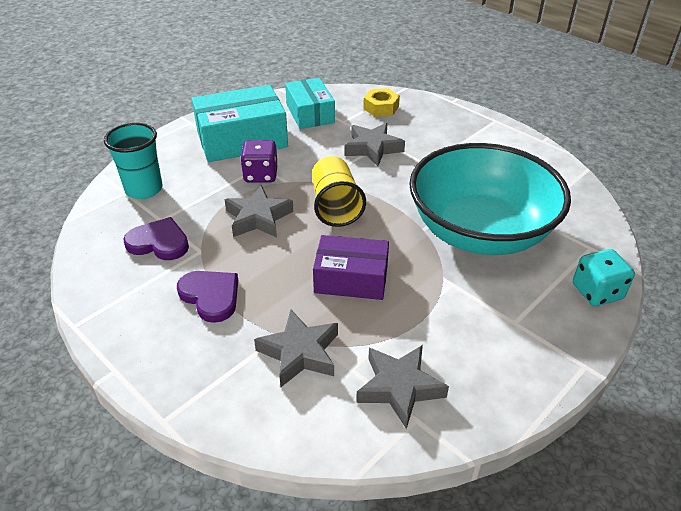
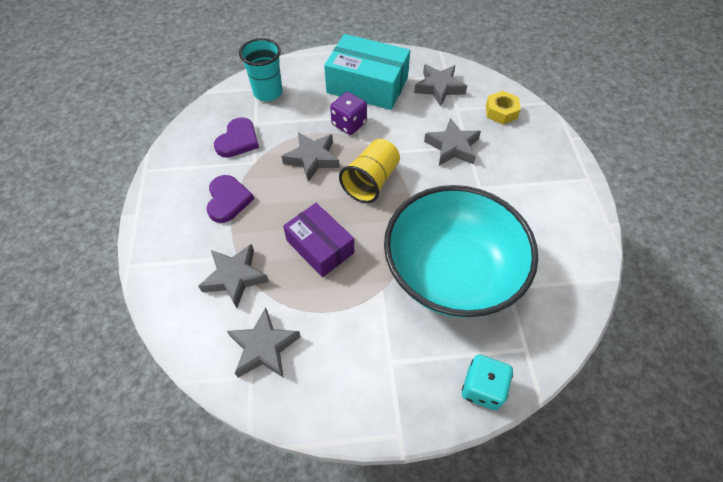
camera: 40 degrees right, 15 degrees up
purple heart [123,217,189,260] -> purple heart turned 60 degrees clockwise [214,117,259,158]
turquoise box [285,78,335,129] -> grey star [414,65,467,107]

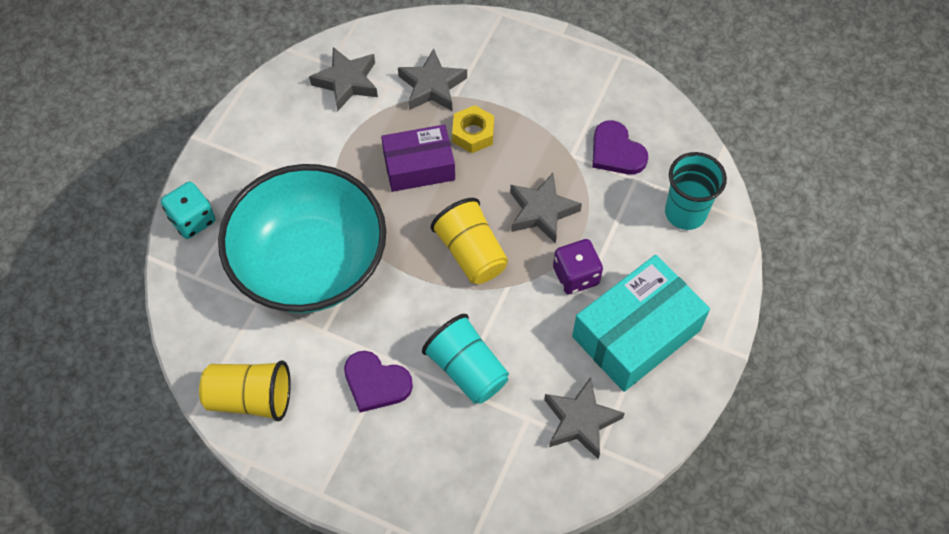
camera: 120 degrees right, 5 degrees up
purple heart [207,175,254,223] -> purple heart moved to [344,351,413,413]
grey star [424,118,481,166] -> turquoise cup [422,314,509,404]
yellow nut [486,91,521,124] -> yellow nut moved to [452,105,494,153]
none -> yellow cup [199,360,291,422]

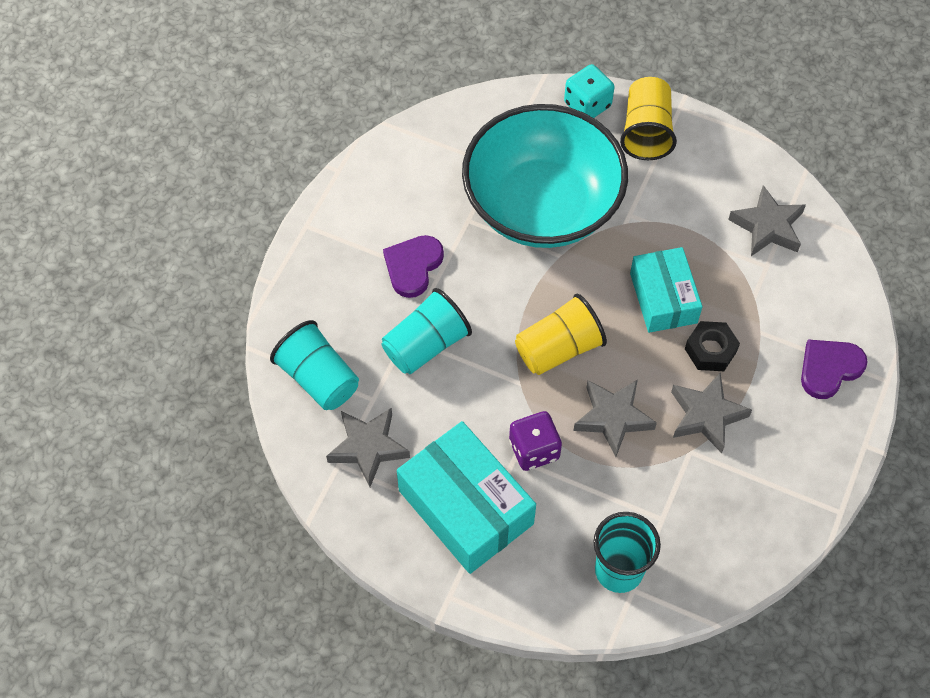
camera: 90 degrees right, 0 degrees up
yellow cup [199,360,291,422] -> yellow cup moved to [620,77,677,160]
purple box [381,124,455,192] -> turquoise box [630,247,703,333]
grey star [398,49,467,111] -> grey star moved to [671,373,752,453]
yellow nut [452,105,494,153] -> black nut [685,321,740,371]
purple heart [592,120,648,175] -> purple heart moved to [801,339,868,399]
none -> turquoise cup [270,320,359,410]

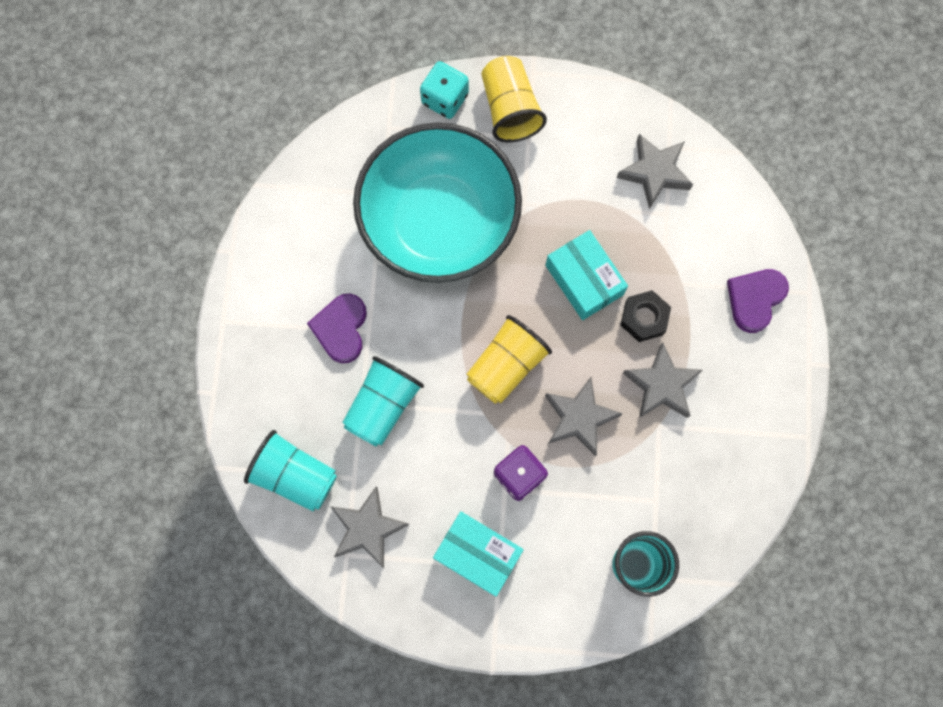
camera: 20 degrees left, 15 degrees up
turquoise box [397,421,536,574] -> turquoise box [433,511,524,597], size x0.66

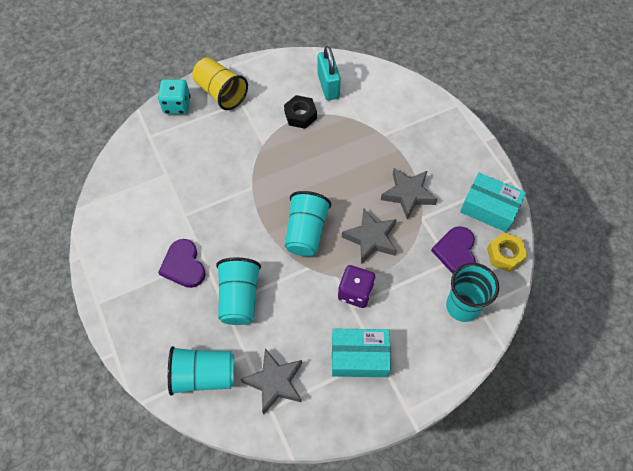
camera: 30 degrees left, 15 degrees down
turquoise bowl [353,122,522,283] -> none
yellow cup [466,315,552,404] -> turquoise cup [285,191,331,256]
turquoise box [545,230,628,320] -> turquoise box moved to [460,173,526,233]
grey star [617,134,693,209] -> turquoise padlock [318,46,341,100]
black nut [620,290,671,342] -> black nut moved to [284,95,317,129]
purple heart [727,269,789,333] -> purple heart moved to [431,226,476,273]
none -> yellow nut [487,233,527,272]

